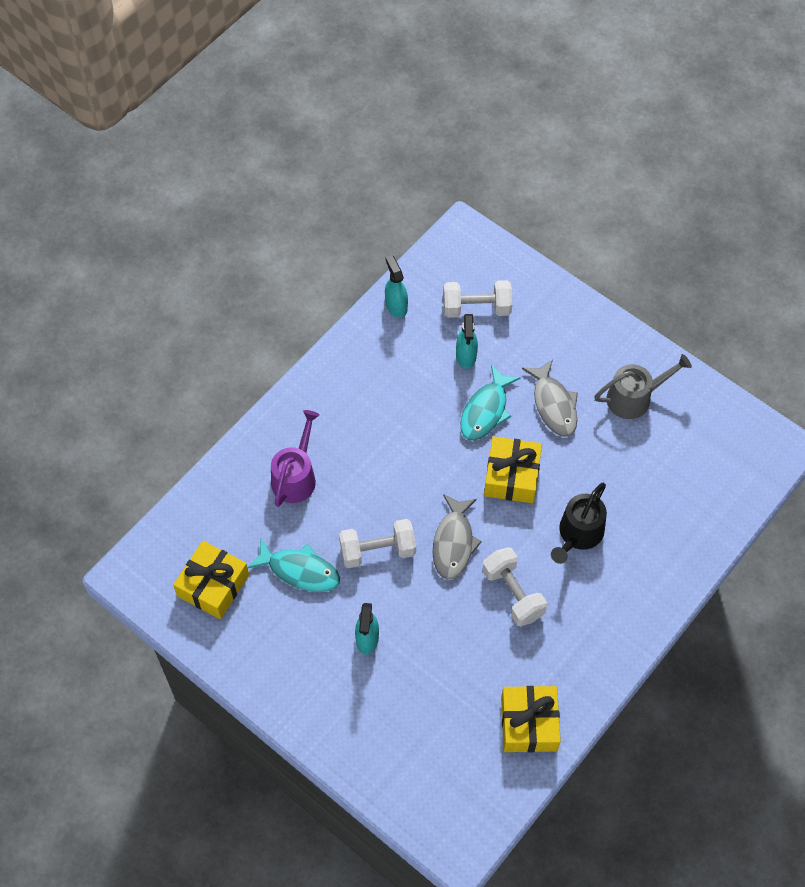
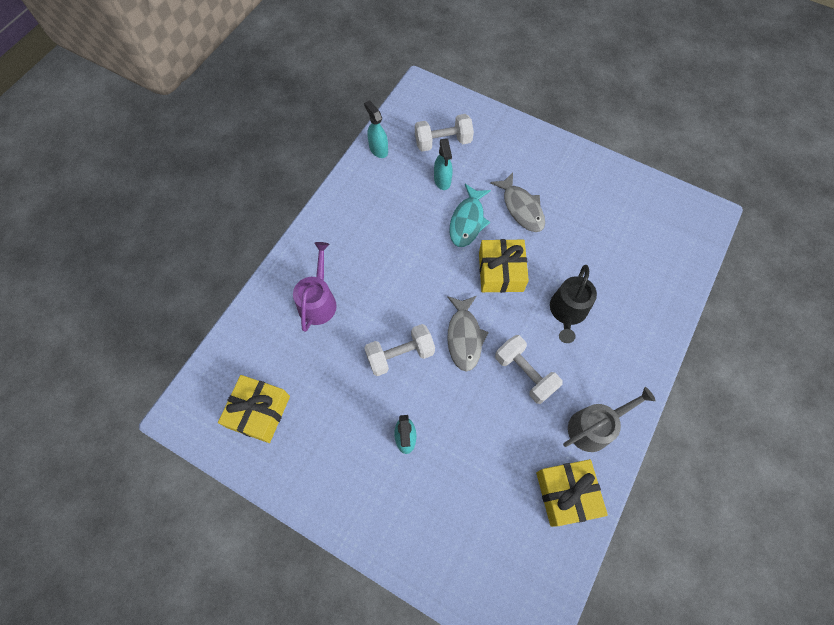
camera: 10 degrees left, 5 degrees up
turquoise fish [247,539,340,592] -> none
grey watering can [594,354,692,419] -> grey watering can moved to [563,387,656,452]

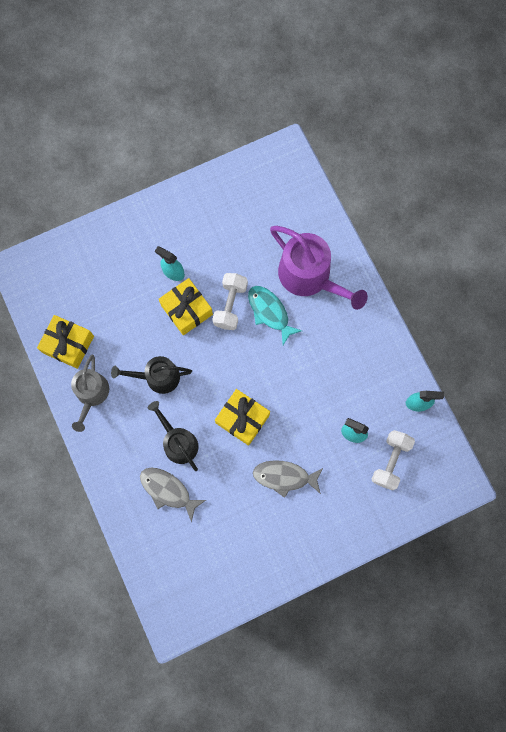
camera: 125 degrees right, 10 degrees up
yellow gift [218,375,290,443] -> yellow gift moved to [159,278,213,335]
purple watering can [293,242,337,332] -> purple watering can [270,226,368,310], size x1.59
grey fish [447,296,489,372] -> grey fish moved to [140,468,206,522]
turquoise fish [450,184,491,247] -> turquoise fish moved to [248,286,302,345]
white dumbbell [495,335,563,404] -> black watering can [111,356,192,394]

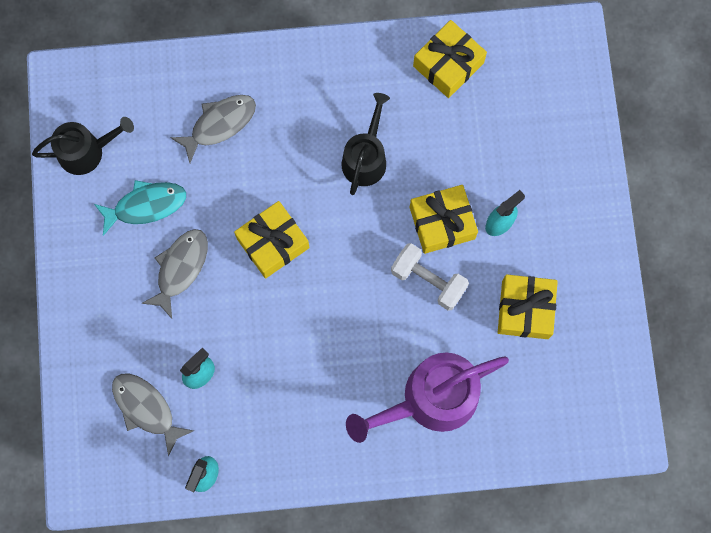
camera: 110 degrees right, 0 degrees up
grey watering can [71,355,109,432] -> none
black watering can [148,401,198,471] -> black watering can moved to [32,117,134,175]
turquoise fish [248,286,302,345] -> turquoise fish moved to [94,180,186,236]
white dumbbell [372,430,415,490] -> grey fish [112,374,194,456]
none -> yellow gift [498,274,558,339]

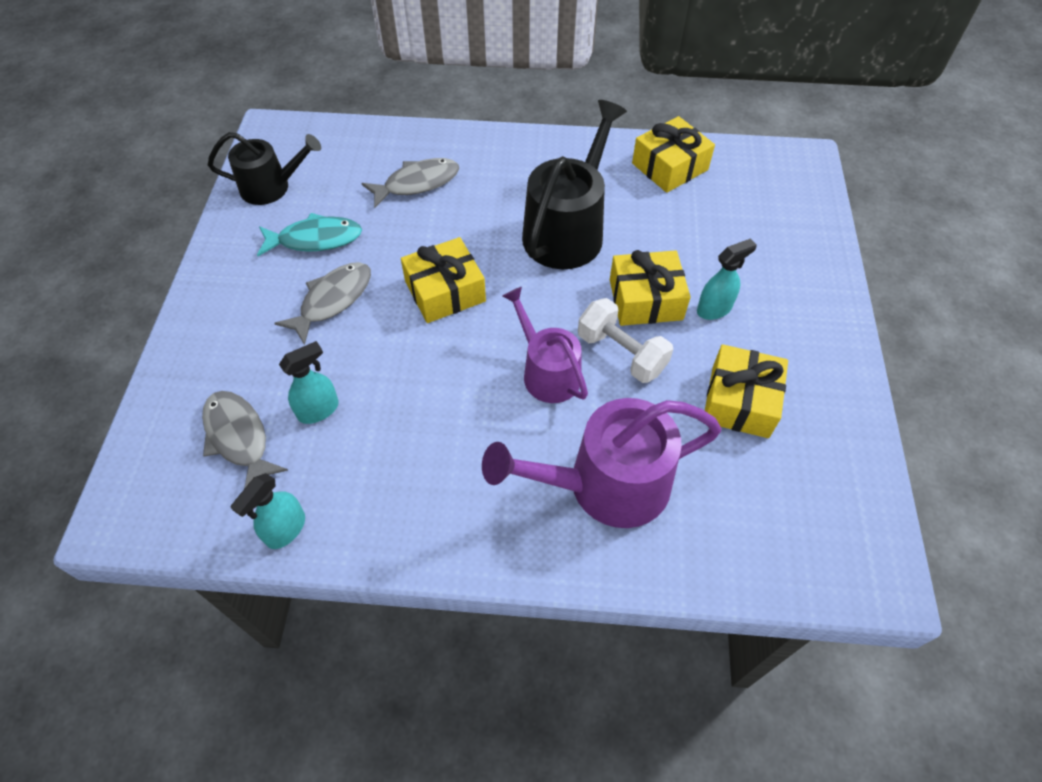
camera: 10 degrees right, 20 degrees down
black watering can [342,93,390,195] -> black watering can [522,100,627,269], size x1.59
none -> purple watering can [502,287,588,403]

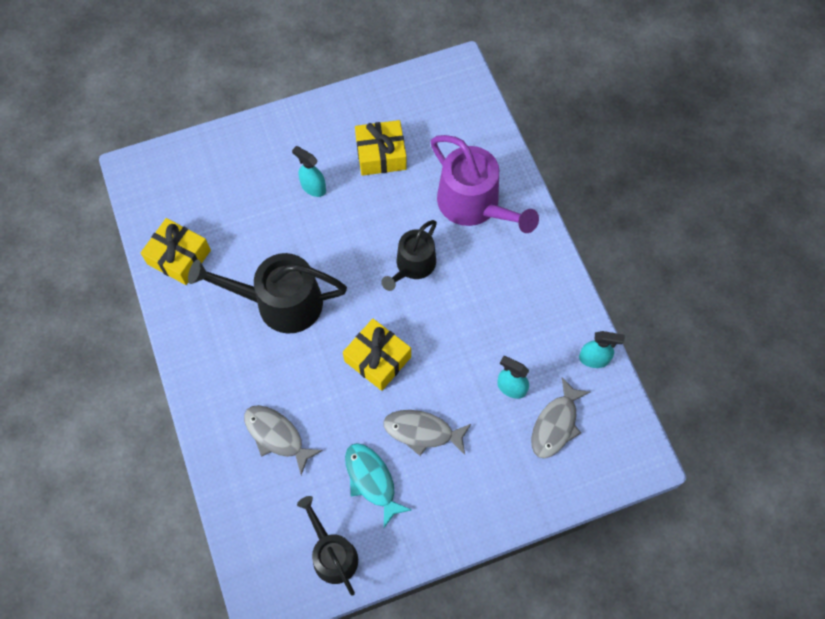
camera: 115 degrees left, 10 degrees up
purple watering can [502,287,588,403] -> black watering can [381,220,437,291]
white dumbbell [578,298,673,383] -> none
yellow gift [610,250,691,326] -> none

